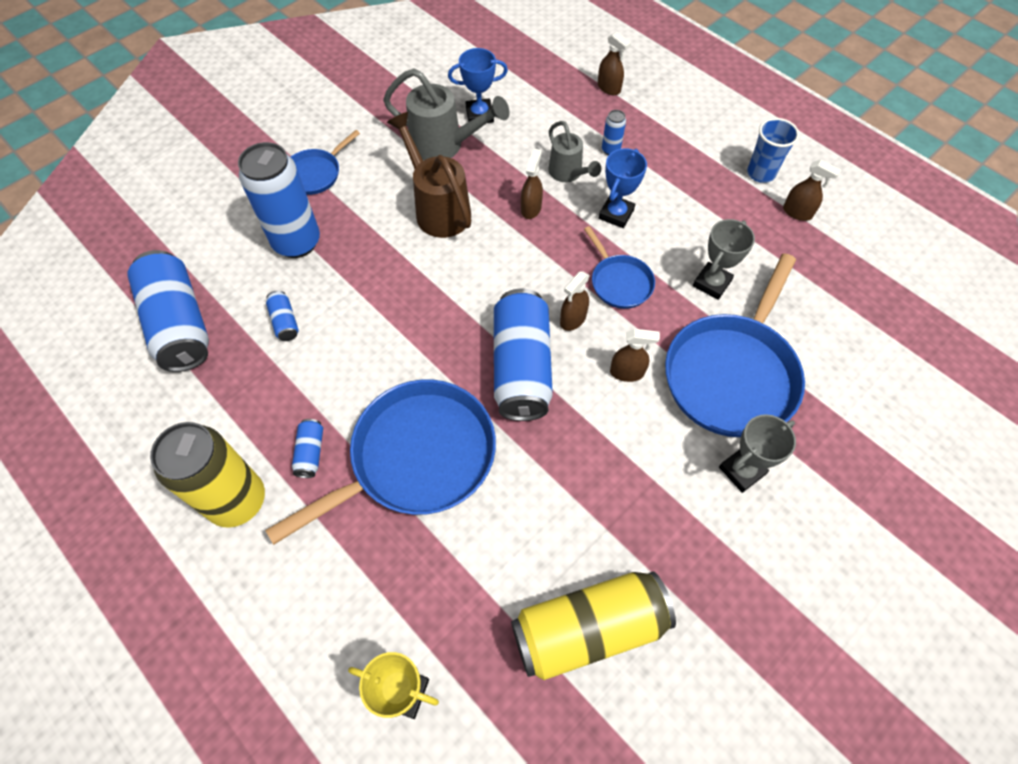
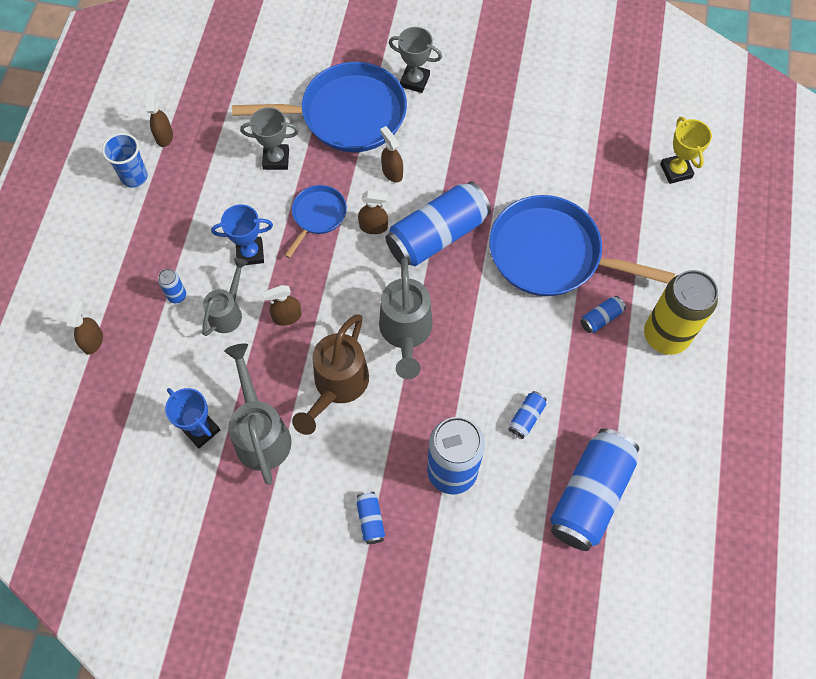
camera: 125 degrees left, 5 degrees up
blue pan [291,130,360,195] -> blue can [356,492,385,544]
yellow can [511,571,676,680] -> none
none -> grey watering can [379,258,433,379]

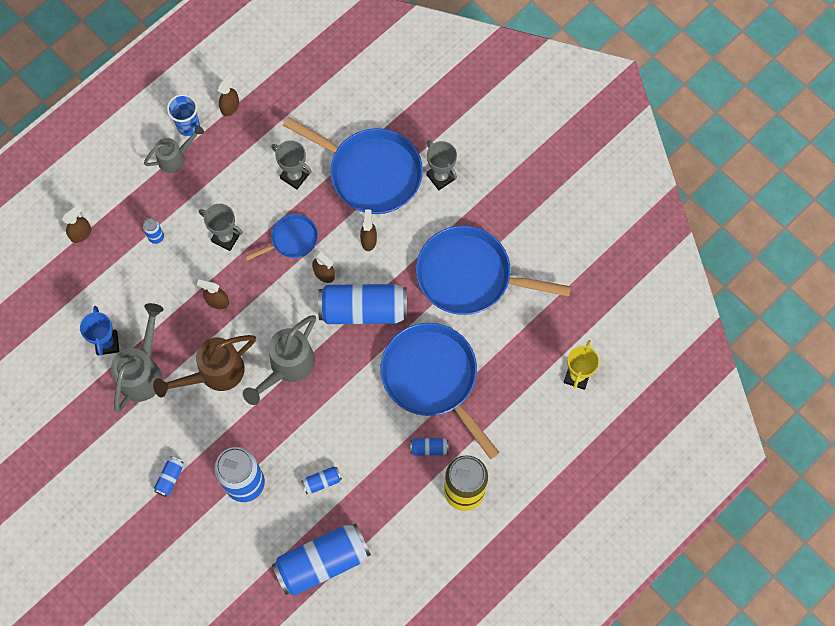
camera: 35 degrees right, 5 degrees up
grey watering can [202,258,248,336] -> grey watering can moved to [144,125,204,173]
blue trophy [211,204,273,265] -> grey trophy [199,204,243,251]
none -> blue pan [416,226,571,315]

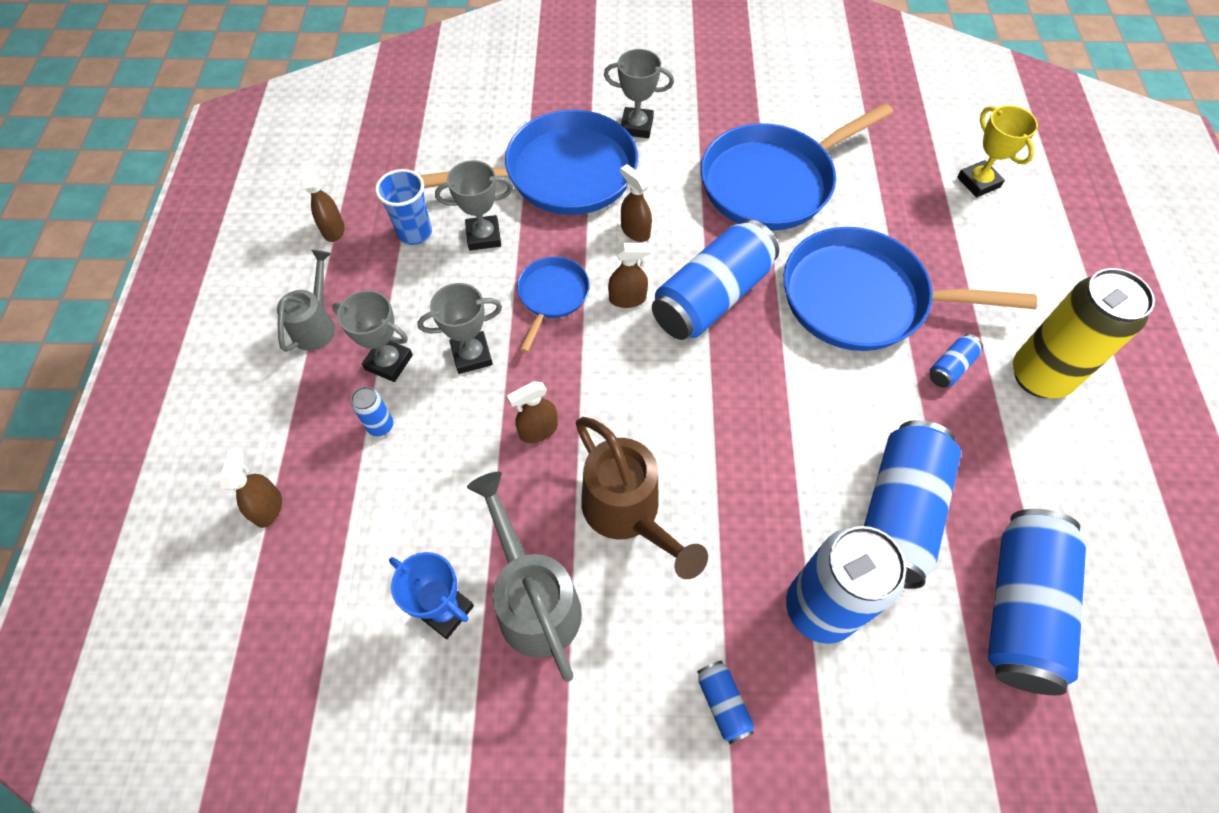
camera: 45 degrees left, 10 degrees down
brown watering can [153,335,256,397] -> brown watering can turned 45 degrees counterclockwise [576,417,708,579]
blue cup [167,94,200,136] -> blue cup moved to [375,169,432,245]
grey watering can [243,315,316,405] -> none
blue can [301,467,342,494] -> blue can [864,420,961,589], size x2.37
none -> grey trophy [332,290,413,382]

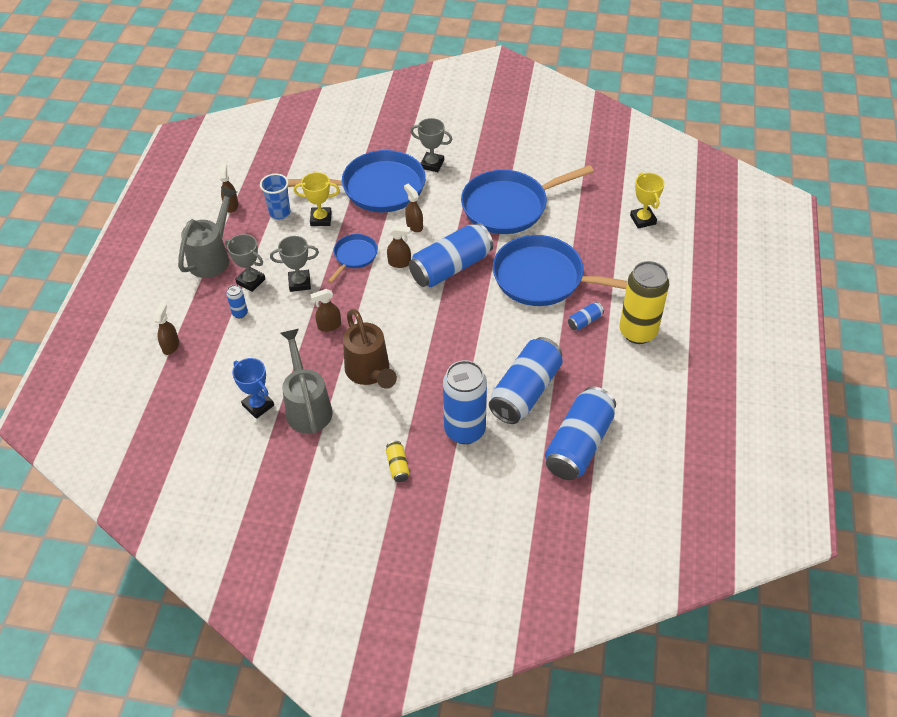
camera: 10 degrees right, 10 degrees down
grey watering can [277,250,335,352] -> grey watering can [178,187,237,278], size x1.58
grey trophy [435,160,513,251] -> yellow trophy [294,172,340,226]
blue can [697,660,754,744] -> yellow can [386,441,410,482]

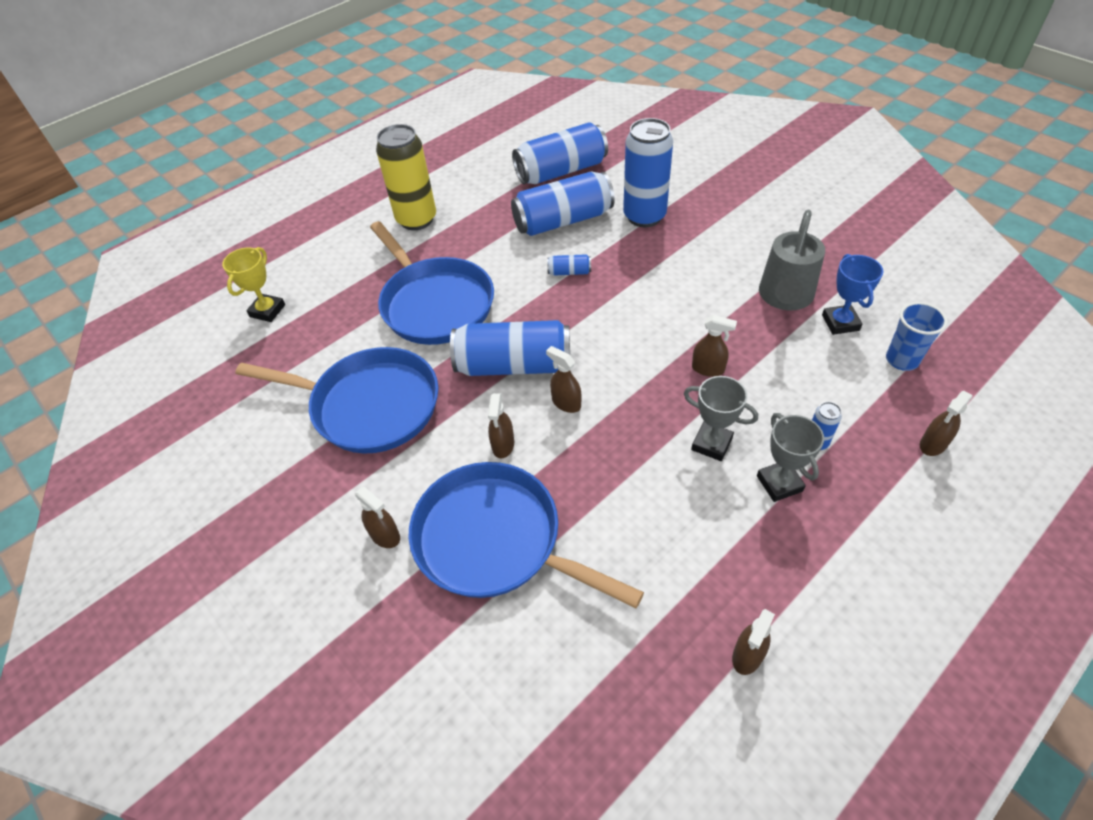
camera: 140 degrees left, 0 degrees up
grey watering can [178,187,237,278] -> none
blue cup [260,174,290,219] -> blue cup moved to [886,302,948,371]
yellow trophy [294,172,340,226] -> none
blue pan [328,234,378,283] -> none
brown watering can [343,309,397,389] -> none
yellow can [386,441,410,482] -> none
grey trophy [410,118,452,172] -> brown spray bottle [355,487,400,548]
blue can [568,302,604,330] -> blue can moved to [547,254,591,276]

